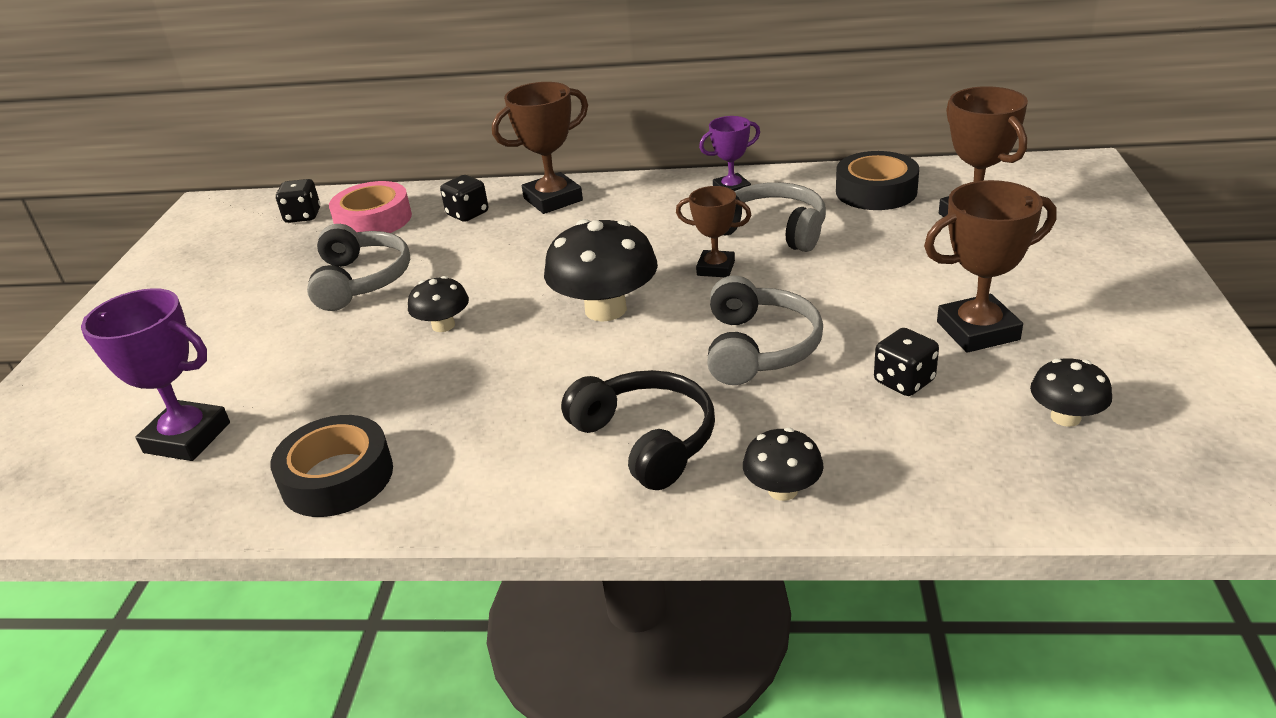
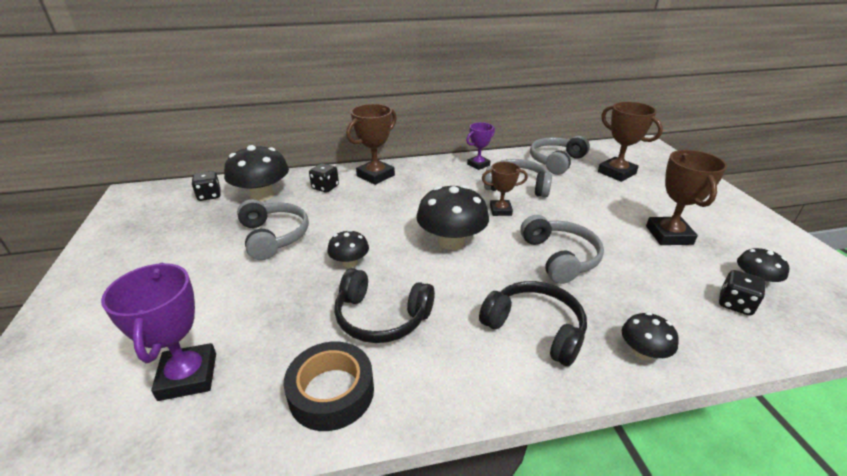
camera: 20 degrees left, 0 degrees up
purple trophy [81,288,230,461] -> purple trophy turned 75 degrees clockwise [101,263,216,401]
pink tape [329,181,412,233] -> black mushroom [224,145,289,201]
black tape [836,151,919,210] -> grey headphones [530,136,590,175]
black dice [874,328,939,396] -> black dice moved to [719,270,765,316]
brown trophy [924,180,1056,353] -> brown trophy turned 60 degrees counterclockwise [646,150,727,245]
none -> black headphones [334,268,435,343]

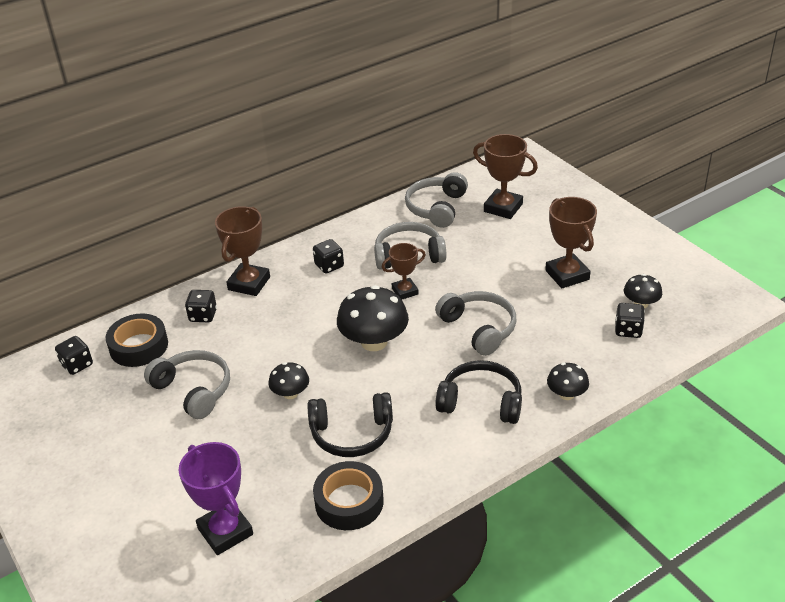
camera: 20 degrees left, 5 degrees up
black mushroom [224,145,289,201] -> black tape [106,314,168,367]
purple trophy [466,122,495,170] -> none
none -> black dice [313,239,344,274]

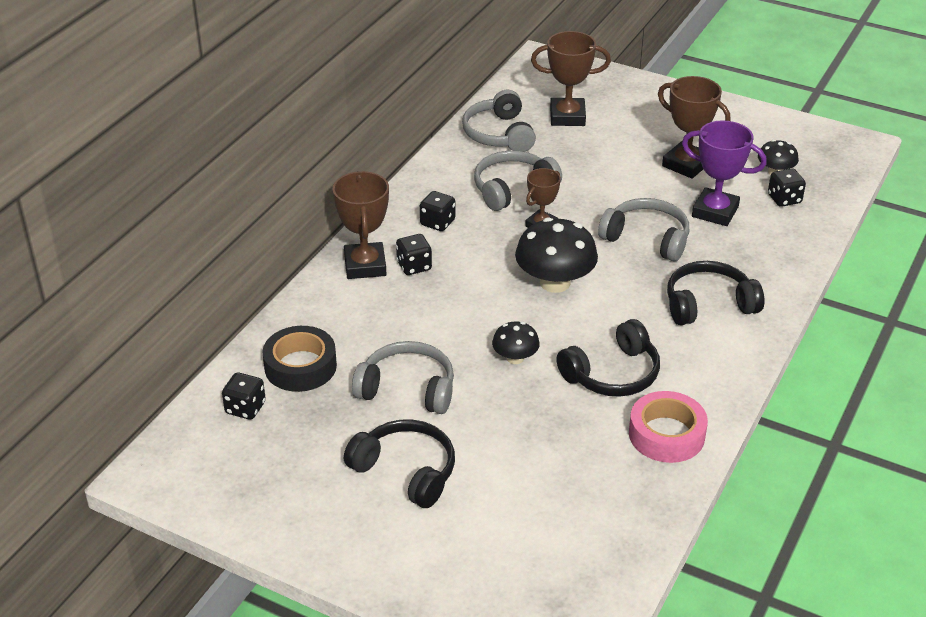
camera: 30 degrees left, 0 degrees up
purple trophy [178,442,253,555] -> purple trophy moved to [682,120,767,226]
black dice [185,290,217,322] -> black dice moved to [396,234,432,275]
black tape [313,461,384,530] -> pink tape [629,391,708,463]
black mushroom [547,363,589,400] -> none
none -> black headphones [344,419,455,508]

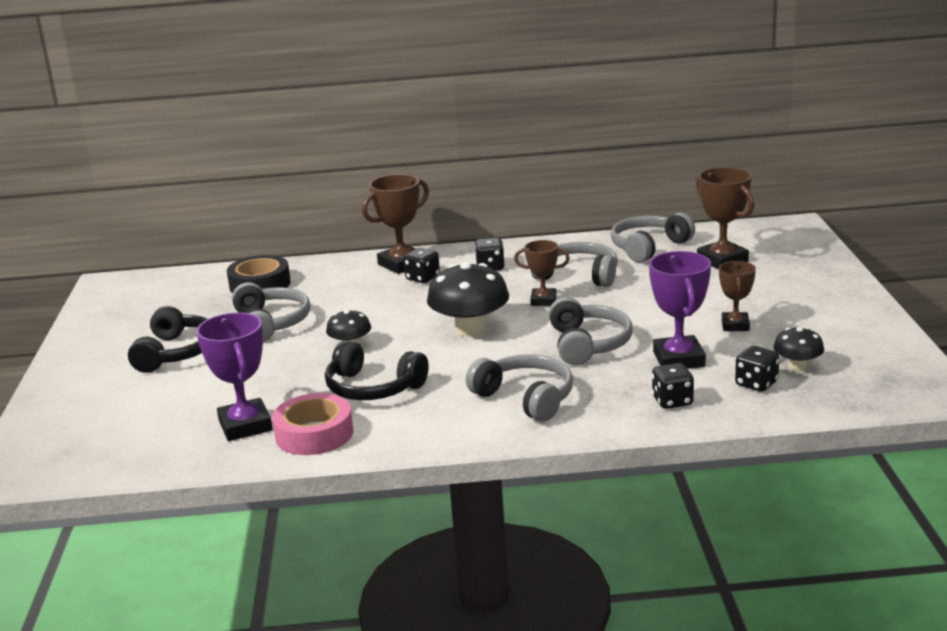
camera: 60 degrees right, 15 degrees down
black dice [222,372,266,420] -> black dice moved to [652,363,694,409]
brown trophy [658,76,731,179] -> brown trophy [719,261,756,331], size x0.63
black headphones [667,261,764,325] -> grey headphones [466,355,573,422]
none -> purple trophy [196,312,273,441]

